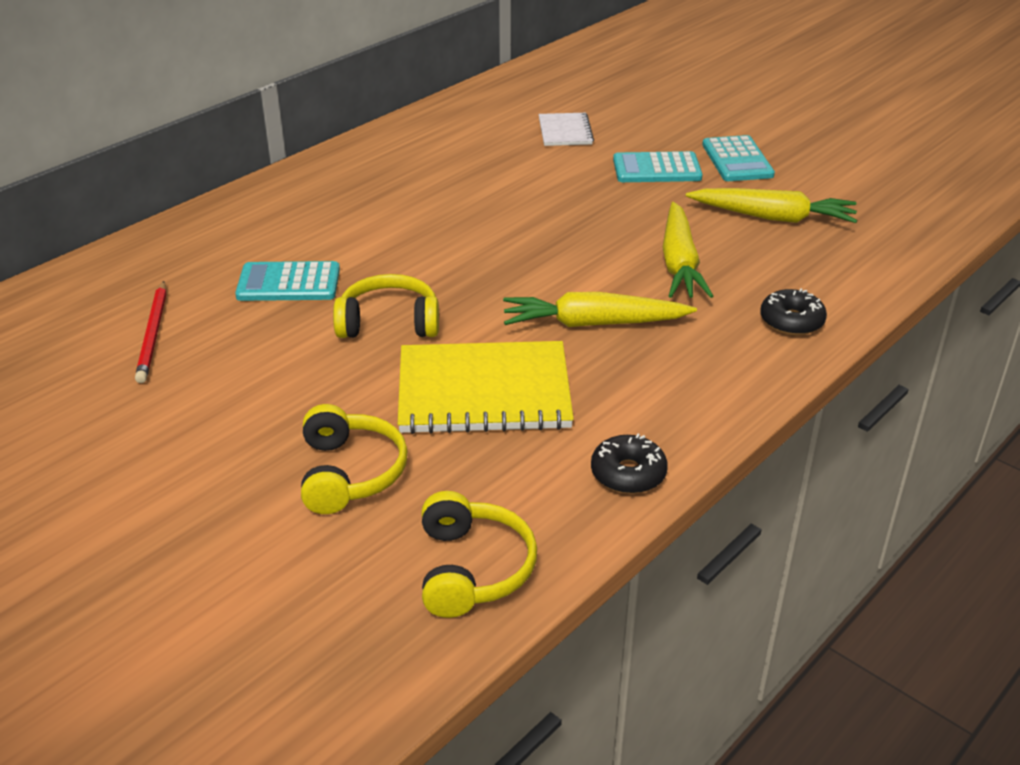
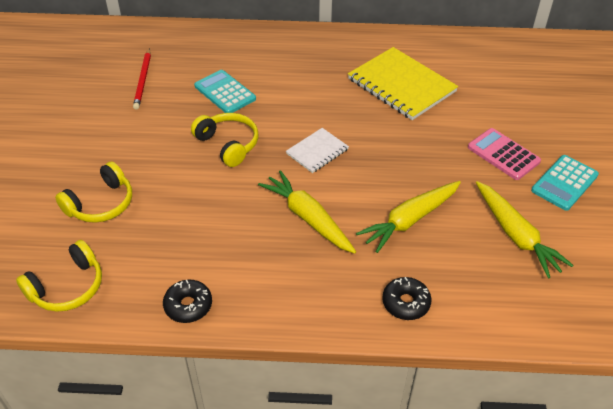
camera: 50 degrees right, 10 degrees up
red pencil [135,281,167,383] -> red pencil turned 45 degrees counterclockwise [133,48,151,110]
yellow notebook [398,341,574,434] -> yellow notebook moved to [348,47,458,120]
white notebook [539,113,594,146] -> white notebook moved to [286,128,349,173]
turquoise calculator [613,151,703,182] -> pink calculator [468,128,541,180]

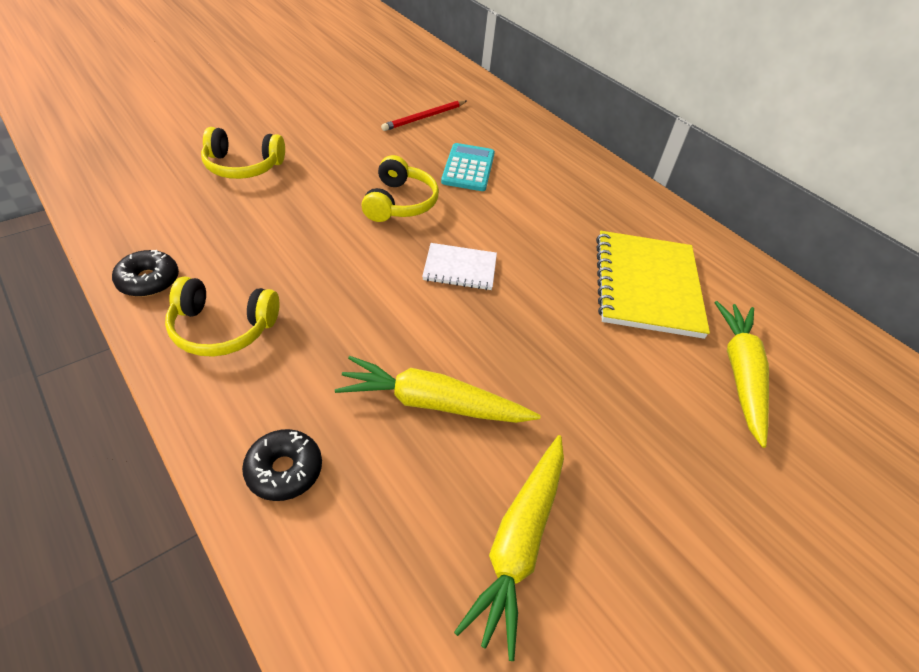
camera: 45 degrees right, 0 degrees up
yellow headphones [16,240,102,312] -> yellow headphones moved to [165,276,280,357]
yellow carrot [258,170,356,254] -> yellow carrot moved to [715,301,769,448]
pink calculator [468,128,541,180] -> none
turquoise calculator [531,155,599,211] -> none

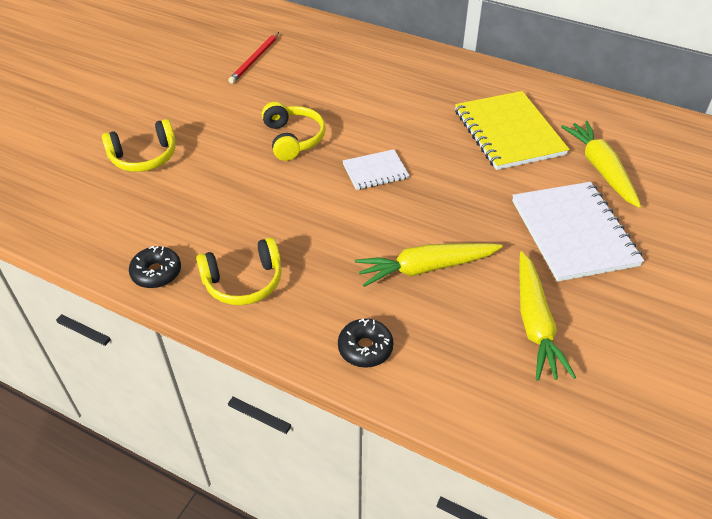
camera: 20 degrees left, 0 degrees up
turquoise calculator [441,143,495,191] -> none
none -> white notebook [512,182,644,282]

